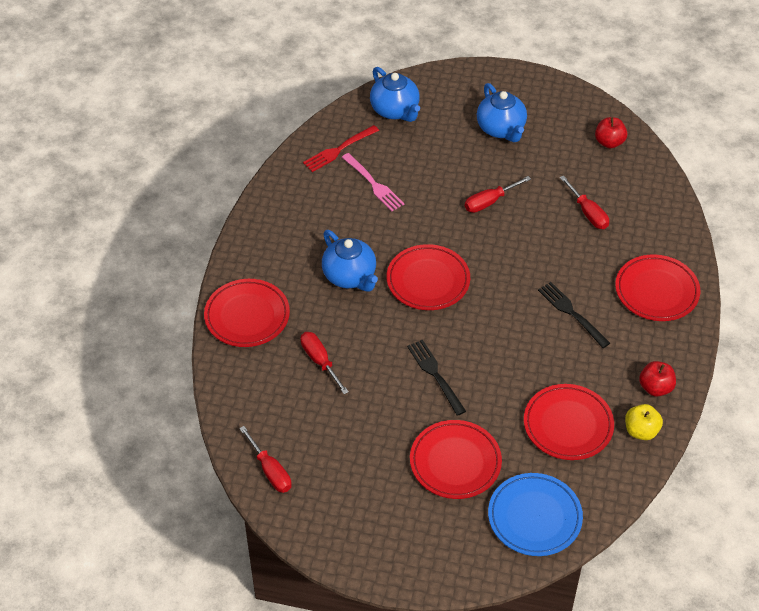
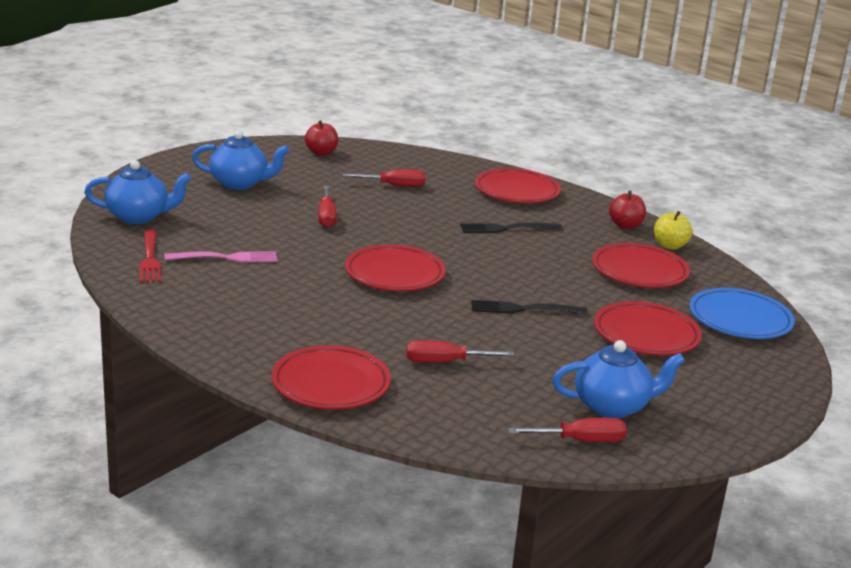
camera: 65 degrees left, 25 degrees down
blue teapot [322,230,378,292] -> blue teapot moved to [552,340,685,419]

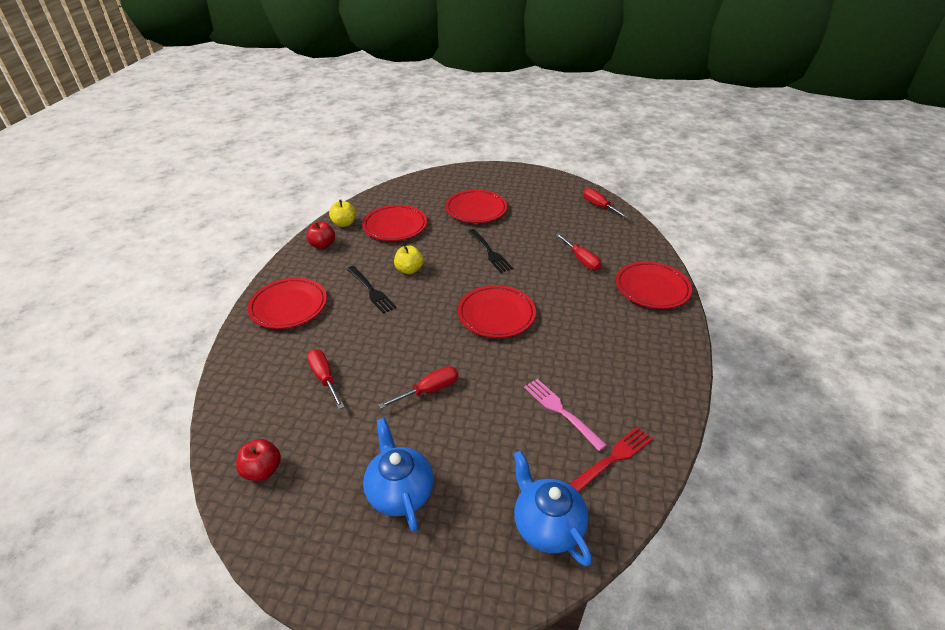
camera: 115 degrees left, 15 degrees up
blue teapot [552,340,685,419] -> none
blue plate [689,288,795,339] -> none
none -> yellow apple [394,246,424,274]

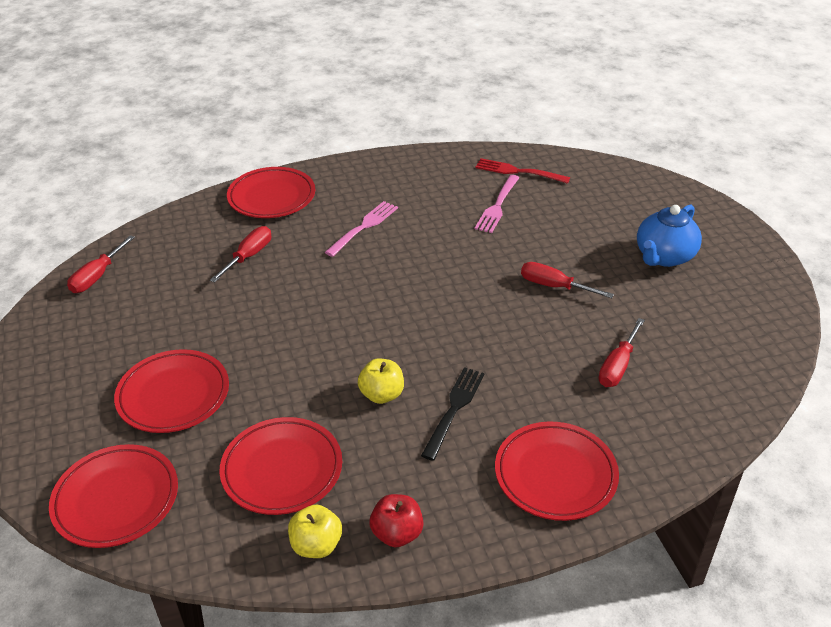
camera: 120 degrees left, 0 degrees up
red apple [236,439,281,481] -> none
red plate [458,285,536,338] -> red plate moved to [49,444,178,548]
black fork [468,229,513,273] -> none
blue teapot [514,451,592,566] -> none
none -> pink fork [325,201,398,257]

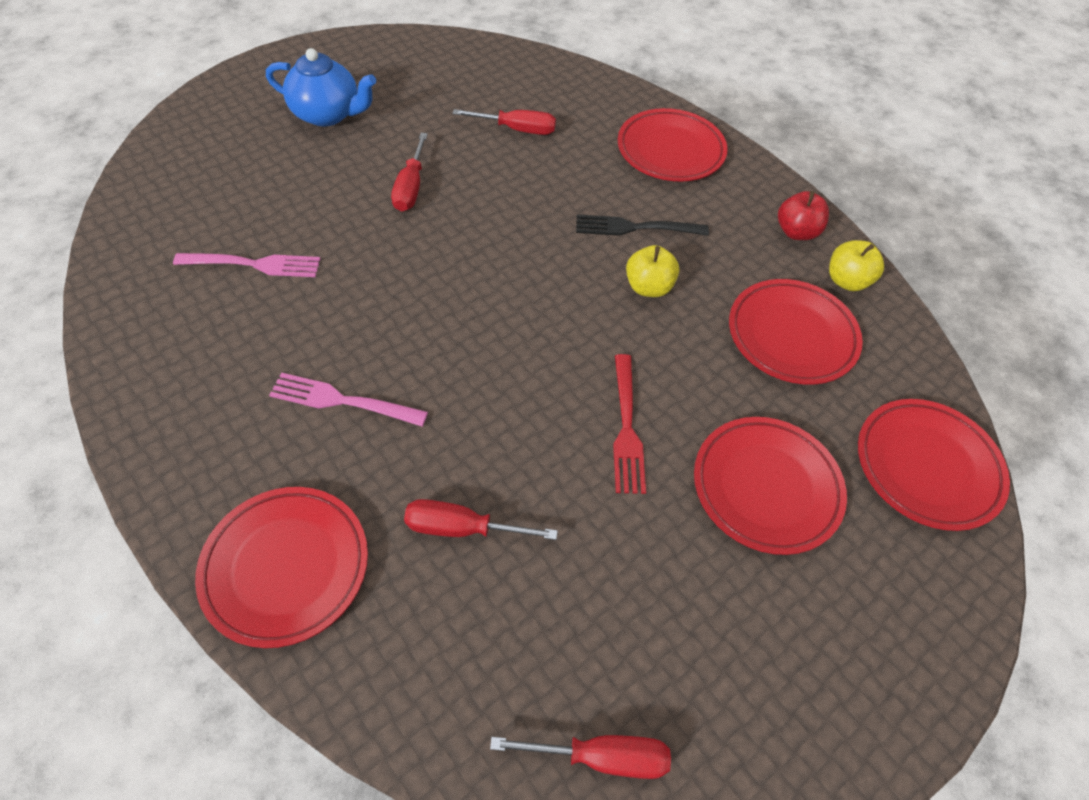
camera: 115 degrees left, 15 degrees up
red fork [475,158,570,184] -> red fork moved to [613,354,646,494]

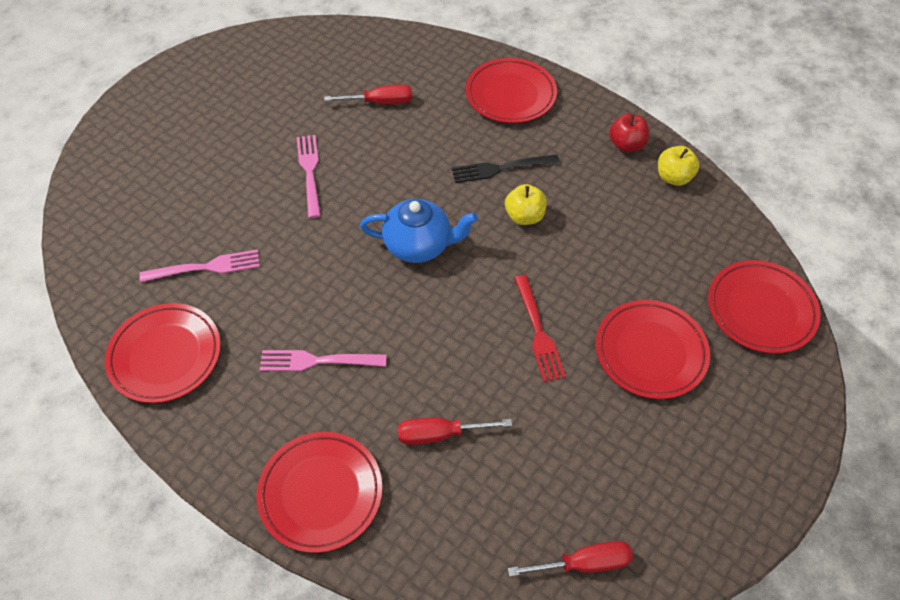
camera: 10 degrees left, 0 degrees up
blue teapot [266,48,376,126] -> blue teapot moved to [360,199,478,263]
red screwdriver [391,133,428,212] -> pink fork [297,135,321,218]
red plate [729,279,863,385] -> red plate moved to [105,303,221,403]

